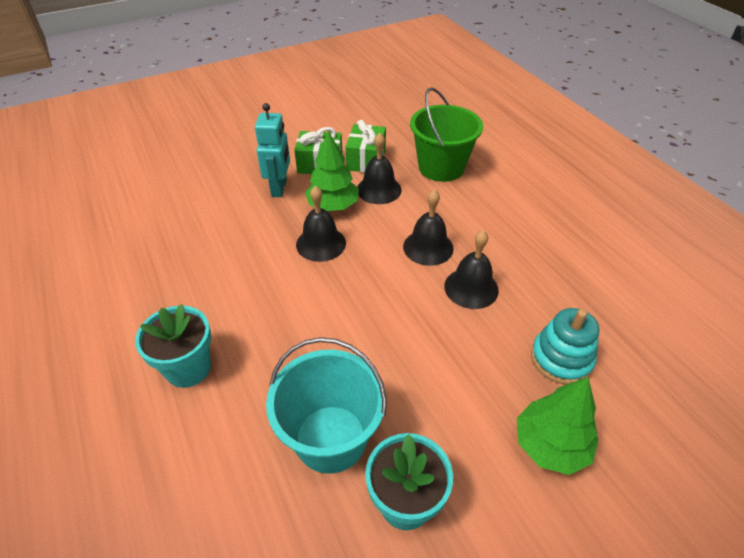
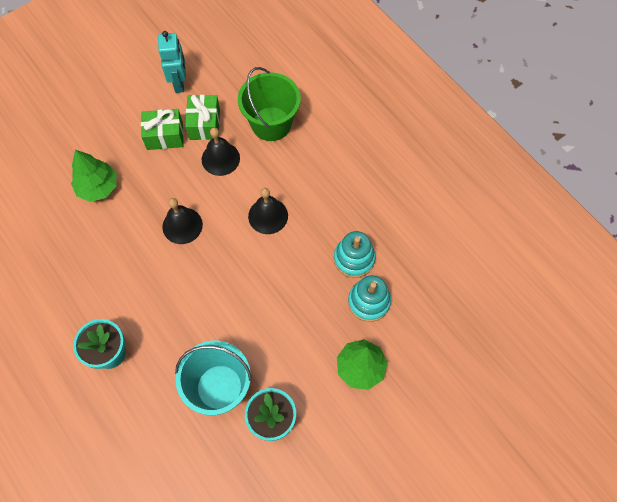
camera: 10 degrees left, 20 degrees up
turquoise robot [255,103,290,197] -> turquoise robot moved to [158,31,186,93]
green tree [305,131,359,211] -> green tree moved to [71,150,117,202]
black bell [444,230,499,309] -> none
none -> turquoise stacking toy [334,231,376,278]

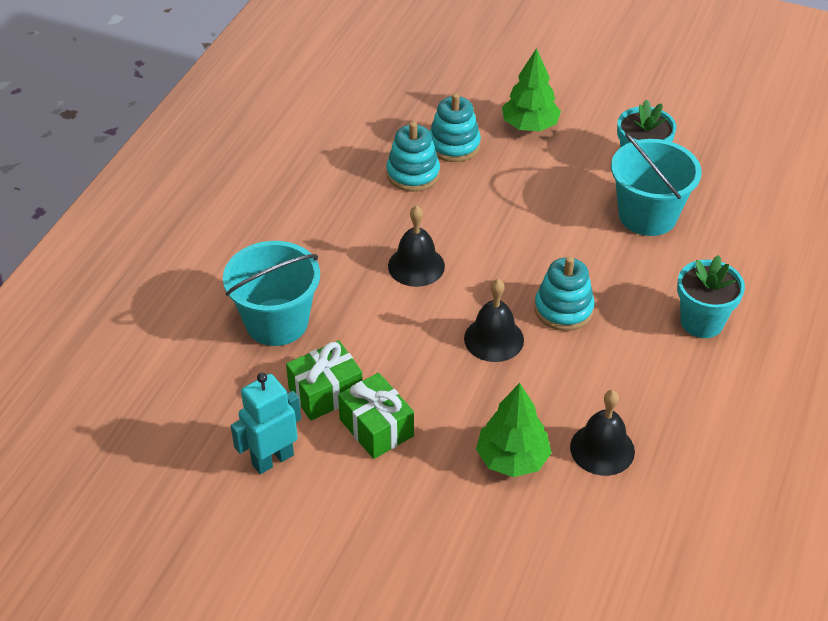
camera: 120 degrees left, 20 degrees down
black bell [202,127,240,176] -> black bell moved to [570,390,635,476]
green bucket [238,67,301,141] -> turquoise bucket [223,241,320,346]
none -> turquoise stacking toy [534,256,595,331]

